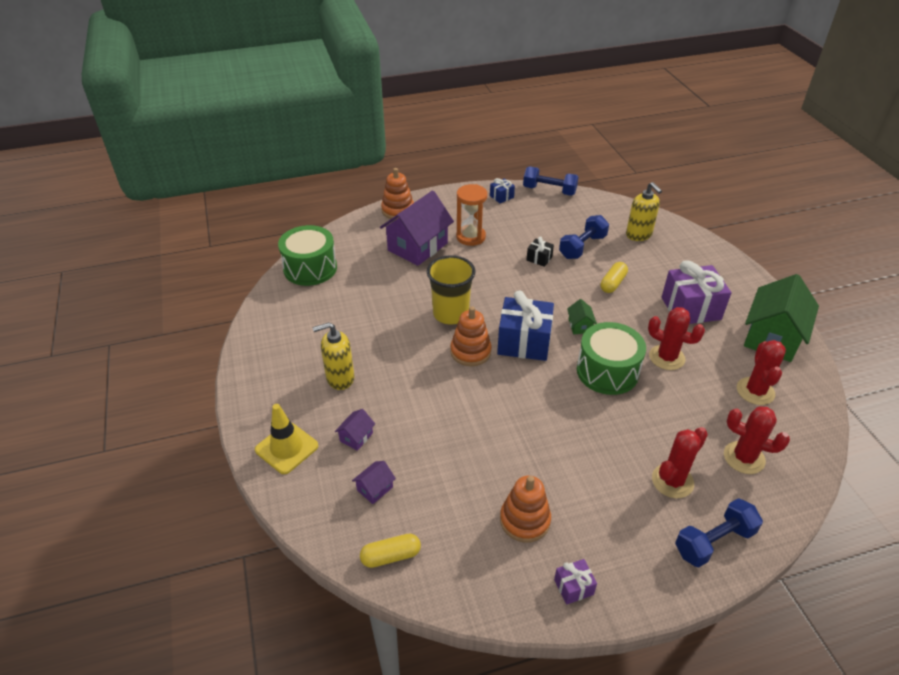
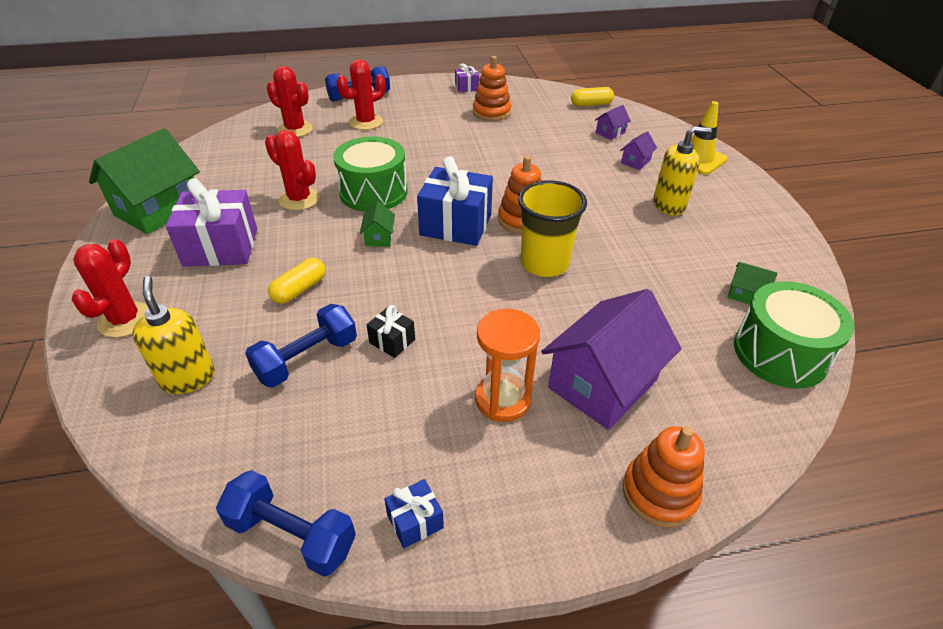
camera: 175 degrees left, 0 degrees up
red cactus [737,340,786,405] -> red cactus moved to [71,239,148,338]
none -> green house [728,262,777,304]

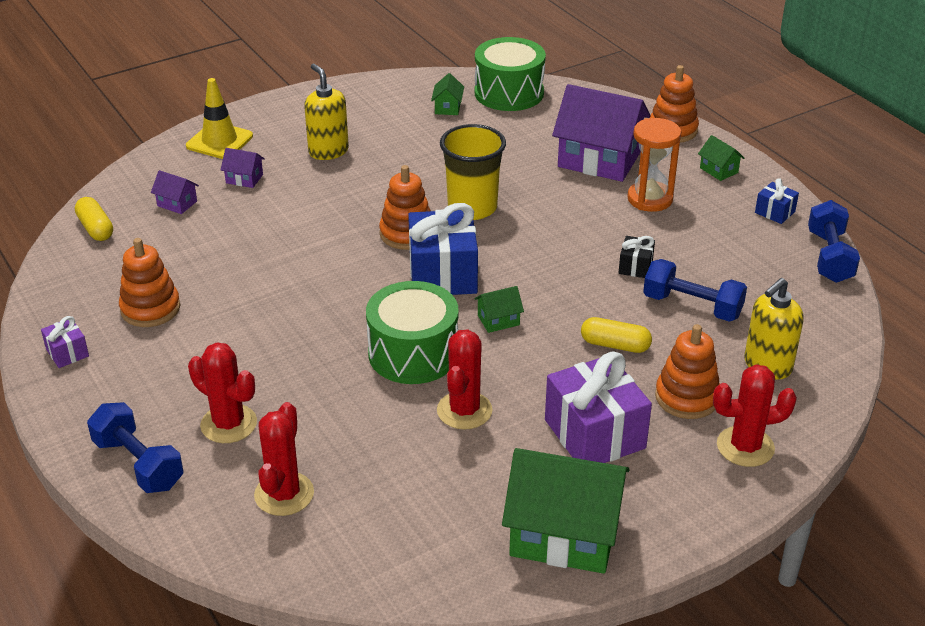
camera: 110 degrees left, 5 degrees down
none -> orange stacking toy [655,324,720,419]
none -> green house [698,135,744,181]

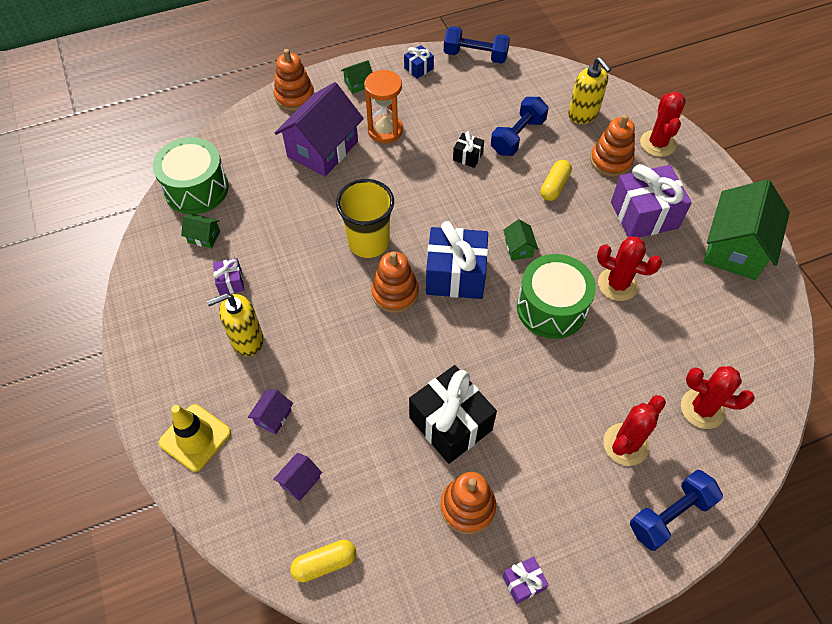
camera: 80 degrees left, 20 degrees up
none -> purple gift [213,258,244,295]
none -> black gift [409,365,497,464]

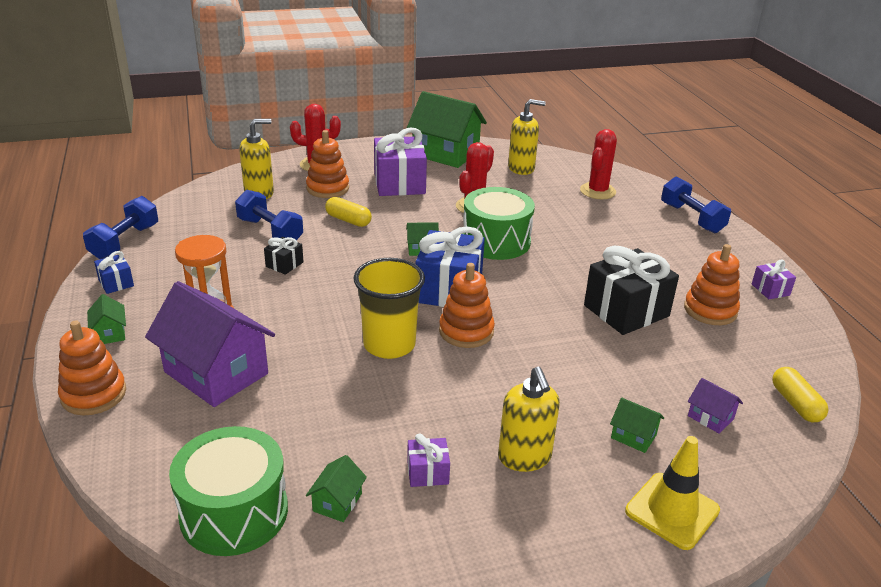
camera: 85 degrees left, 25 degrees down
purple house [248,390,293,435] -> green house [610,398,664,453]
red cactus [604,395,666,466] -> none
none -> yellow soap dispenser [508,99,546,175]

